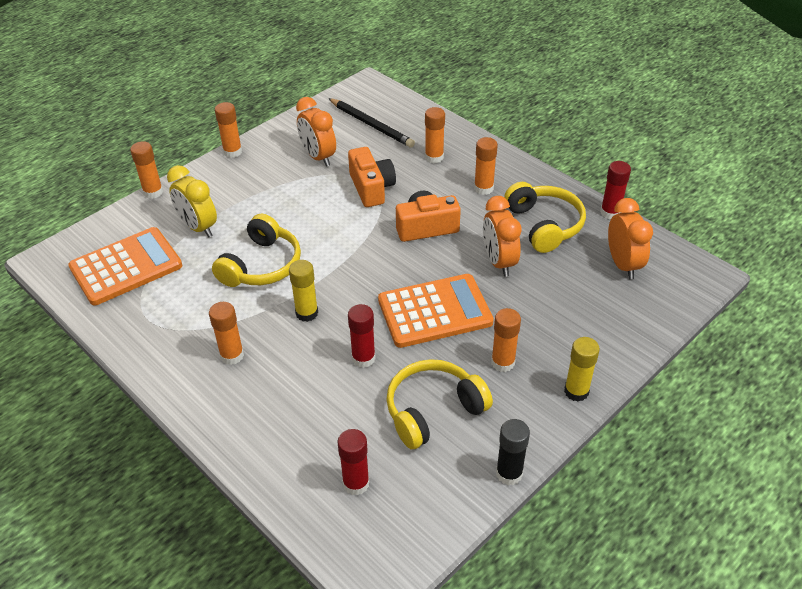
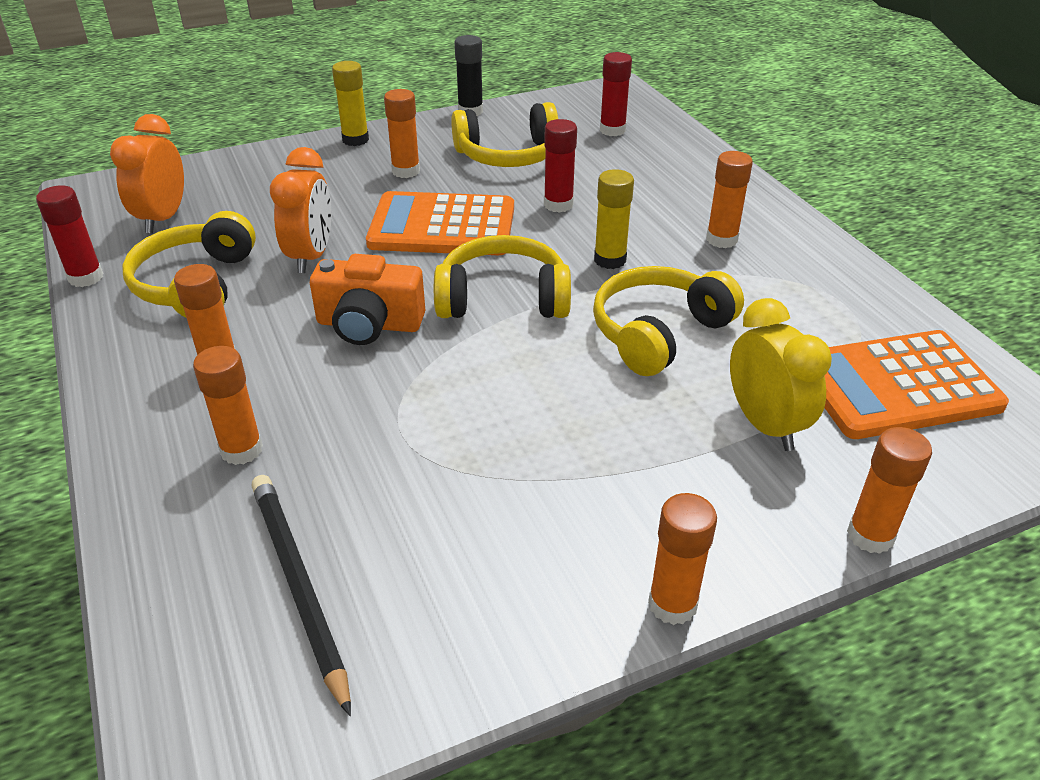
camera: 160 degrees left, 5 degrees down
orange clock [296,97,336,167] -> none
orange camera [348,147,396,207] -> none
none -> yellow headphones [434,235,571,318]

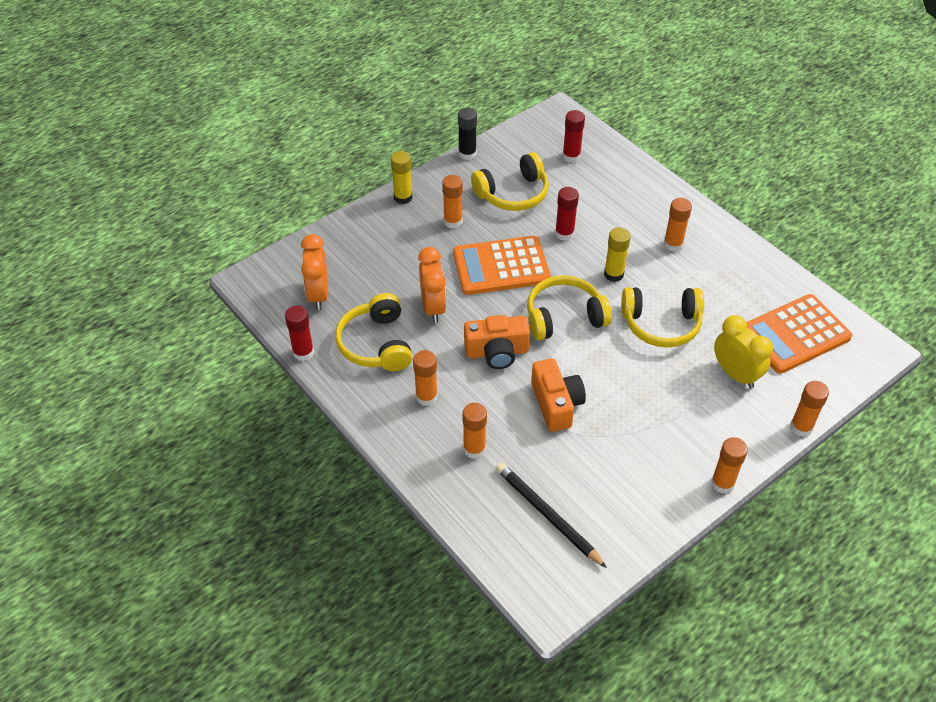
camera: 15 degrees left, 10 degrees up
yellow headphones [593,266,744,376] -> yellow headphones turned 120 degrees counterclockwise [621,287,704,348]
none -> orange camera [531,359,586,432]

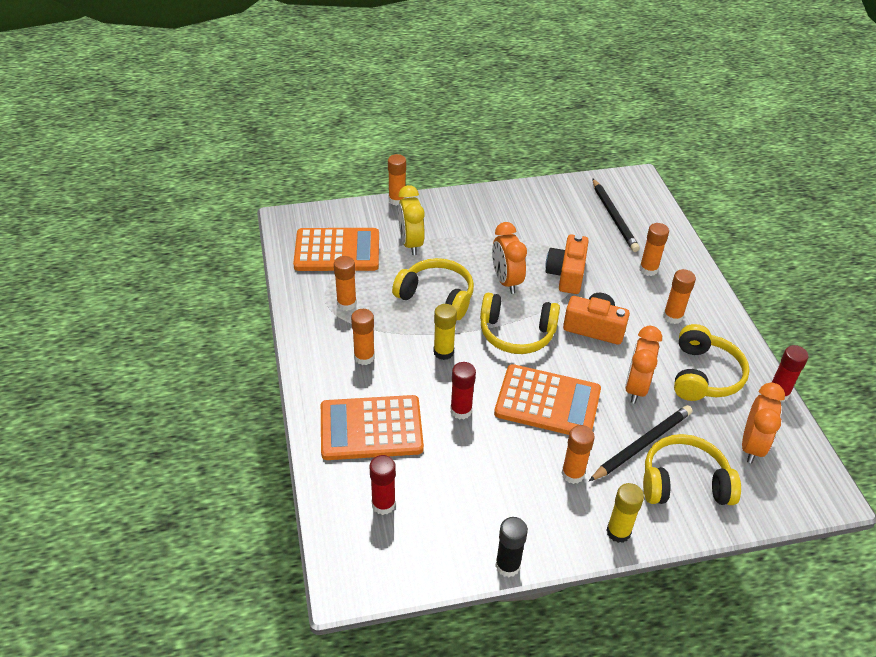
camera: 155 degrees left, 5 degrees down
yellow headphones [471,152,549,211] -> yellow headphones moved to [643,434,741,505]
orange glue stick [711,437,748,494] -> orange glue stick moved to [334,256,357,311]
none -> orange calculator [321,395,424,460]
none -> orange clock [492,222,527,294]
none -> black pencil [589,405,692,481]

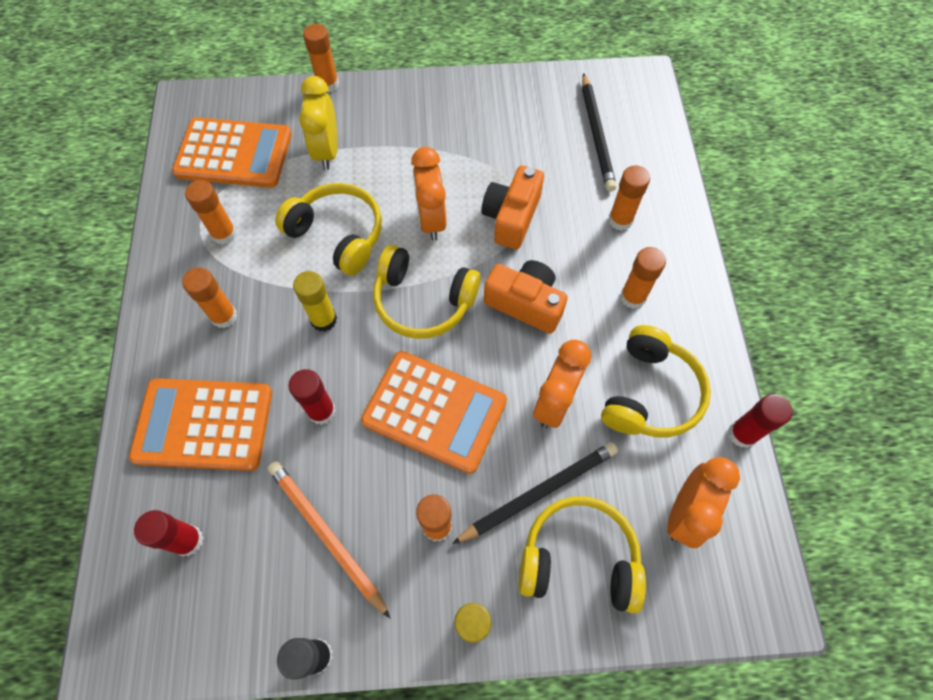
camera: 10 degrees right, 20 degrees up
none -> orange pencil [268,461,390,618]

